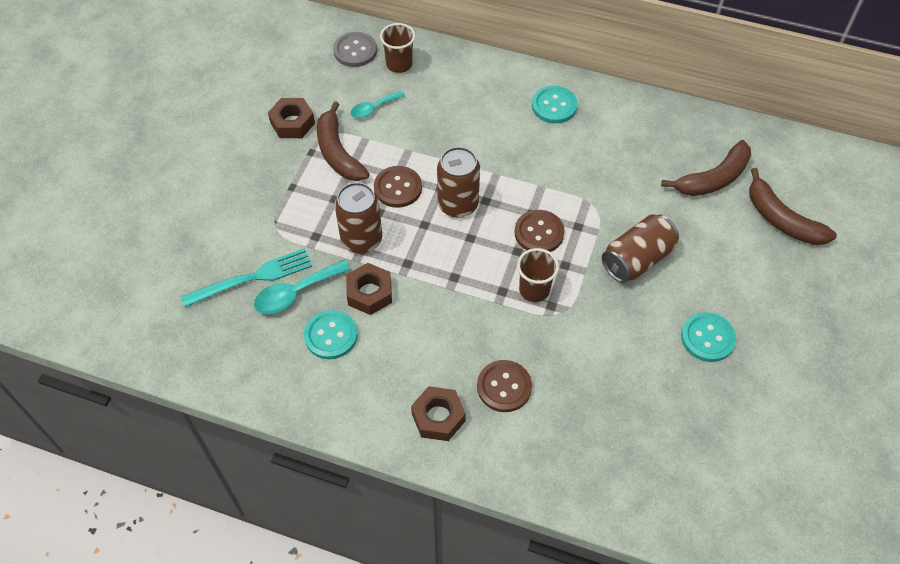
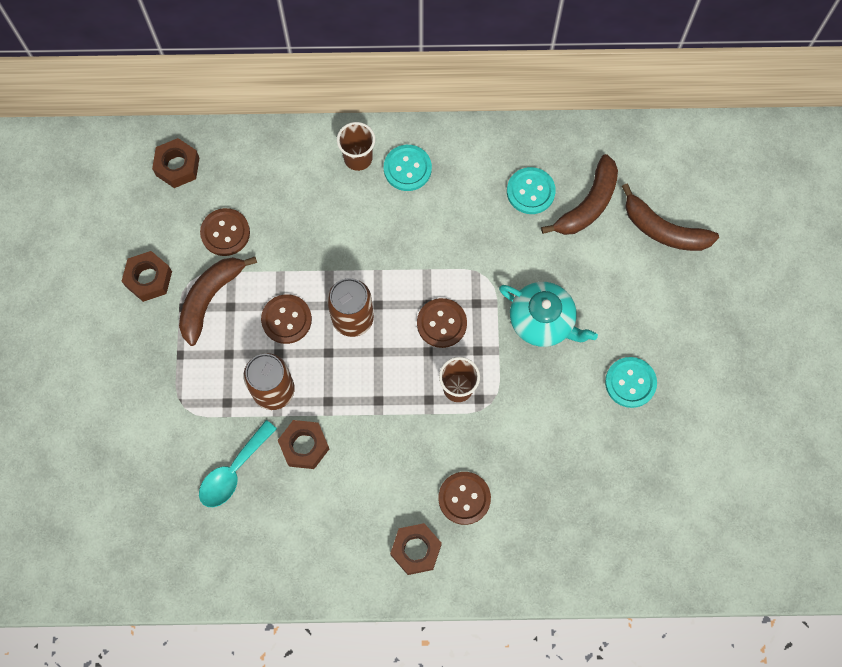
camera: 20 degrees left, 15 degrees up
turquoise fork [181,248,312,307] -> none
turquoise button [304,310,357,359] -> turquoise button moved to [507,167,556,214]
brown banana [317,101,370,181] -> brown banana turned 75 degrees clockwise [179,257,257,346]
grey button [333,32,377,67] -> brown nut [152,138,199,188]
turquoise spoon [351,91,405,118] -> brown button [200,208,250,256]
brown cup [380,23,415,73] -> brown cup moved to [337,122,375,171]
brown can [602,214,679,283] -> turquoise teapot [499,282,598,347]

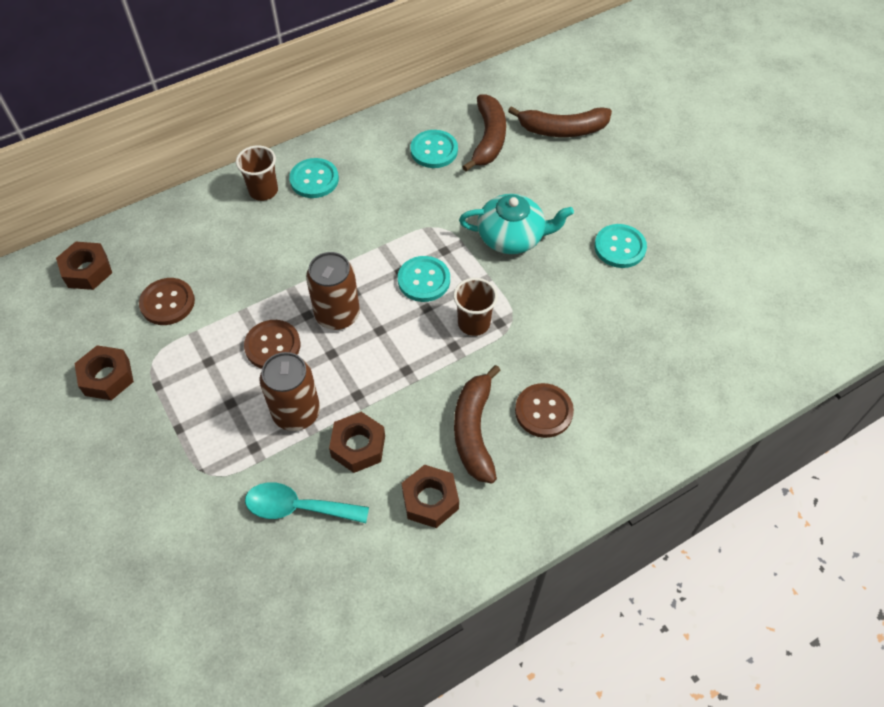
camera: 30 degrees left, 15 degrees down
brown banana [179,257,257,346] -> brown banana moved to [454,365,501,484]
turquoise spoon [199,420,277,507] -> turquoise spoon turned 90 degrees clockwise [245,482,369,523]
brown nut [390,523,442,575] -> brown nut moved to [402,465,459,528]
brown button [417,298,467,348] -> turquoise button [398,256,450,302]

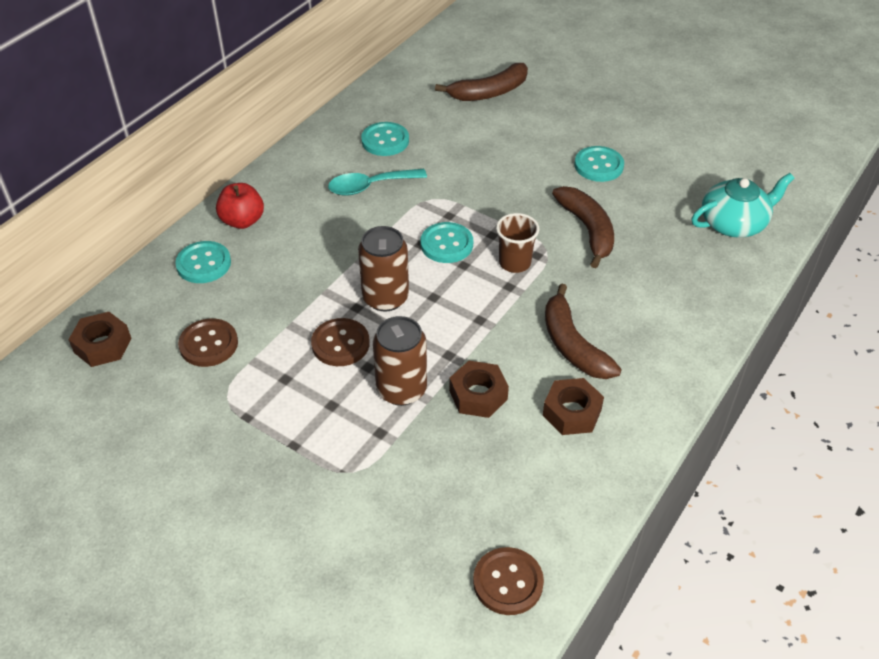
camera: 25 degrees left, 10 degrees down
brown nut [74,345,134,400] -> none
brown cup [236,145,278,201] -> red apple [216,183,264,229]
turquoise spoon [245,482,369,523] -> turquoise spoon moved to [328,169,427,196]
turquoise button [289,158,339,198] -> turquoise button moved to [175,241,231,283]
turquoise teapot [459,194,574,254] -> turquoise teapot moved to [692,173,794,238]
brown banana [462,94,506,171] -> brown banana moved to [552,186,614,268]
brown button [515,383,574,438] -> brown button moved to [473,547,544,615]

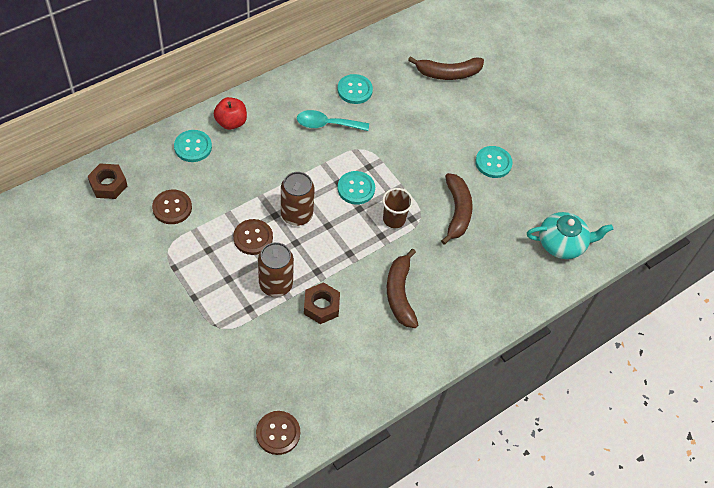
camera: 15 degrees right, 10 degrees up
brown nut [543,378,604,435] -> none

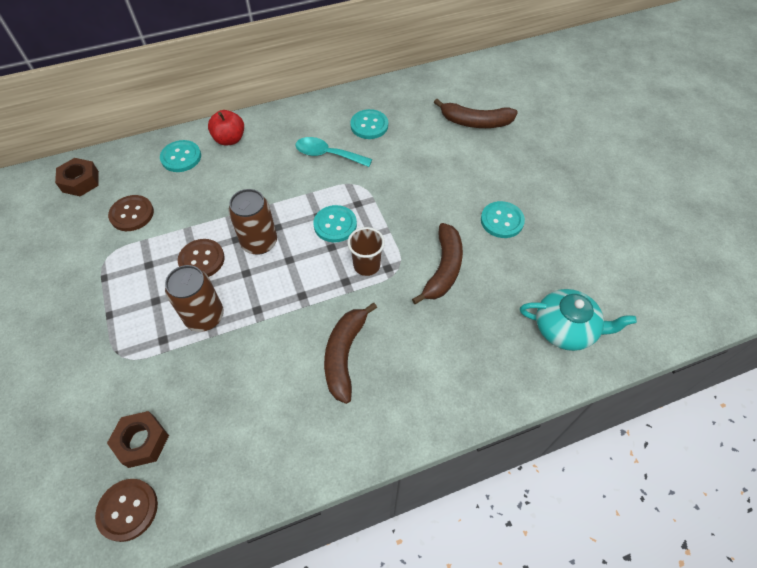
camera: 20 degrees right, 0 degrees up
brown nut [304,282,340,324] -> brown nut moved to [107,411,169,468]

